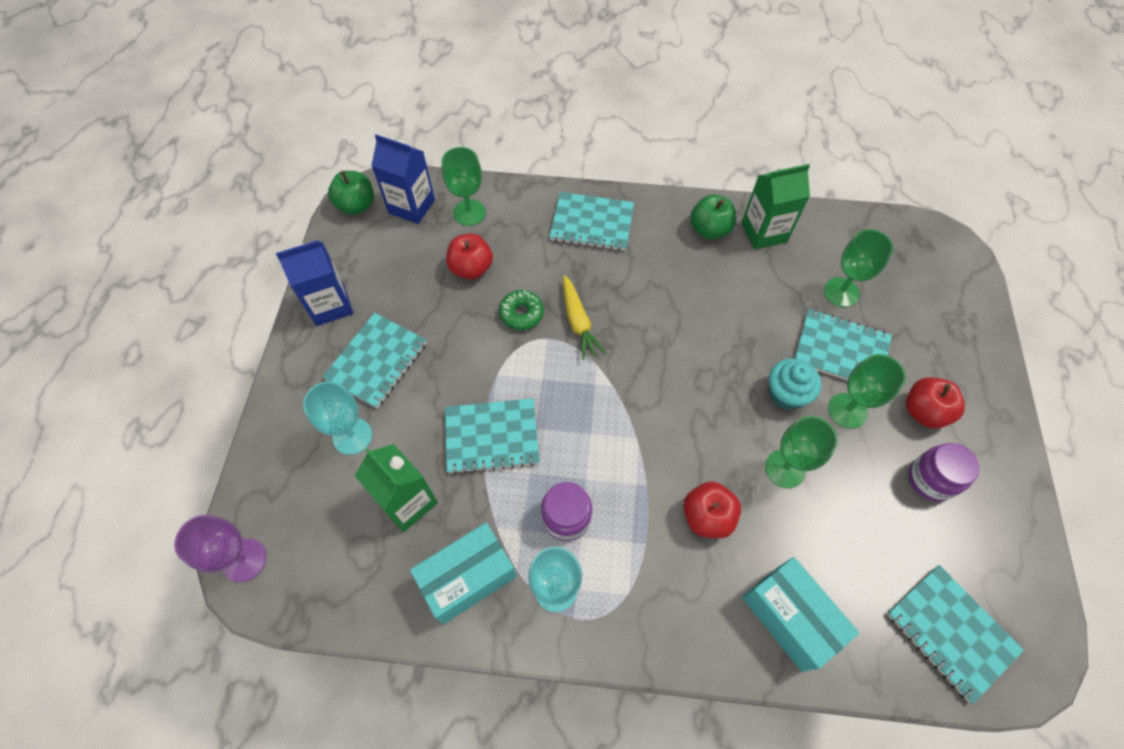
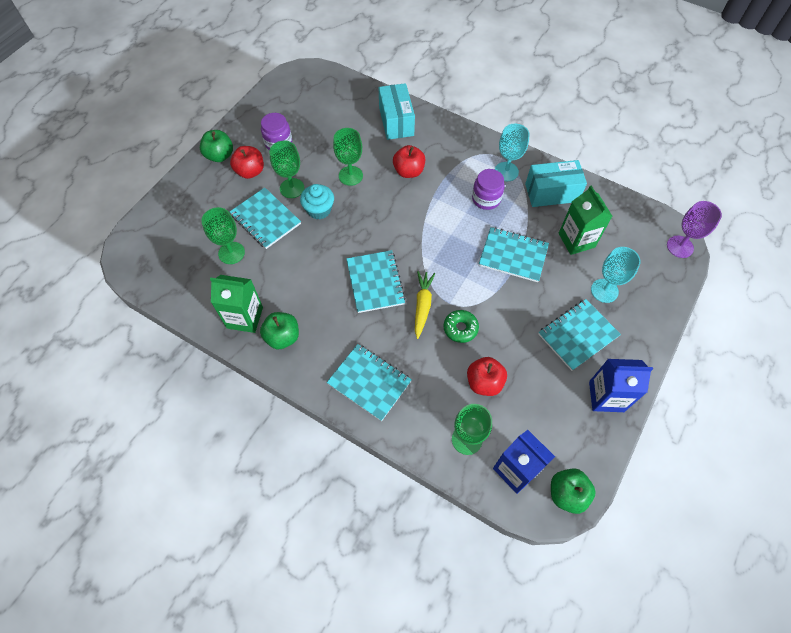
camera: 155 degrees left, 0 degrees up
turquoise notebook [887,565,1024,704] -> turquoise notebook moved to [346,250,406,313]
none -> green apple [200,130,233,162]

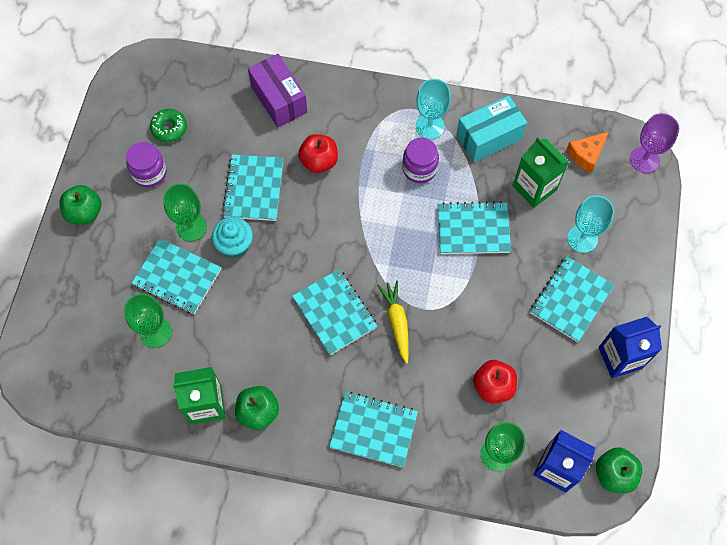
camera: 20 degrees left, 5 degrees up
red apple [230,146,264,179] -> none
green goblet [333,128,363,186] -> turquoise notebook [222,154,284,221]
turquoise box [379,83,415,140] -> purple box [248,54,307,128]
green donut [444,310,479,343] -> green donut moved to [150,109,187,142]
none -> orange cheese [566,132,609,173]

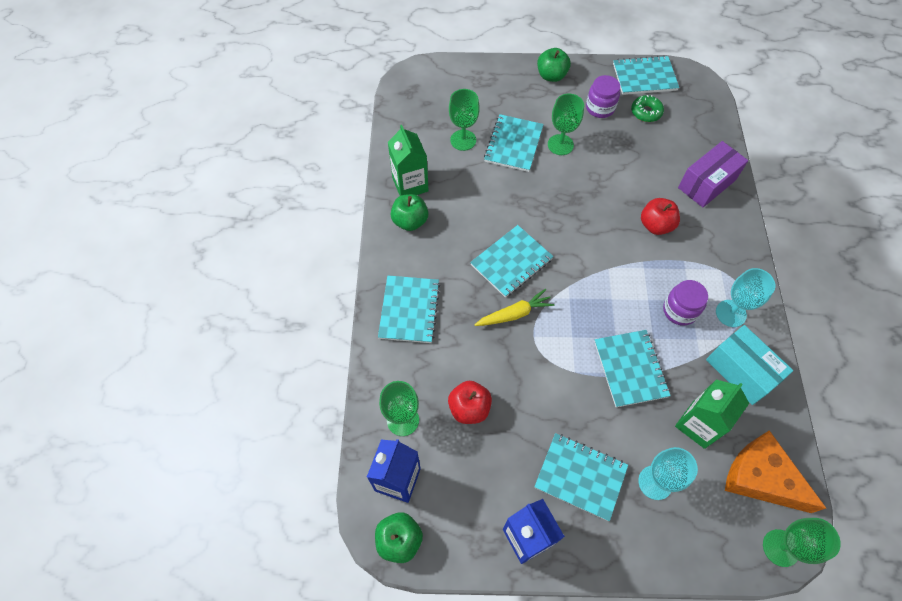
camera: 80 degrees right, 5 degrees down
turquoise cupcake [212,217,253,258] -> none
turquoise notebook [222,154,284,221] -> turquoise notebook moved to [613,55,679,95]
orange cheese [566,132,609,173] -> orange cheese [725,430,826,513], size x1.70
purple goblet [630,113,679,173] -> green goblet [763,518,841,567]

